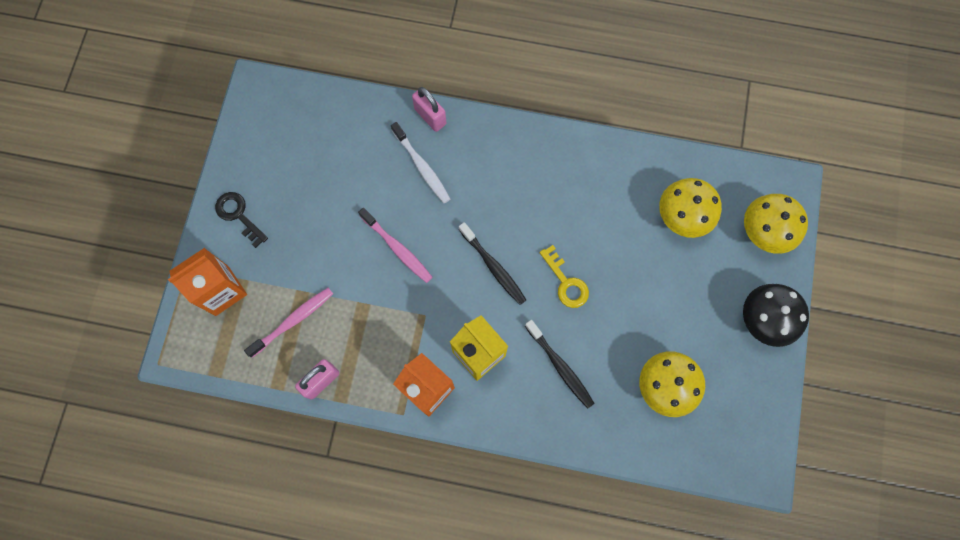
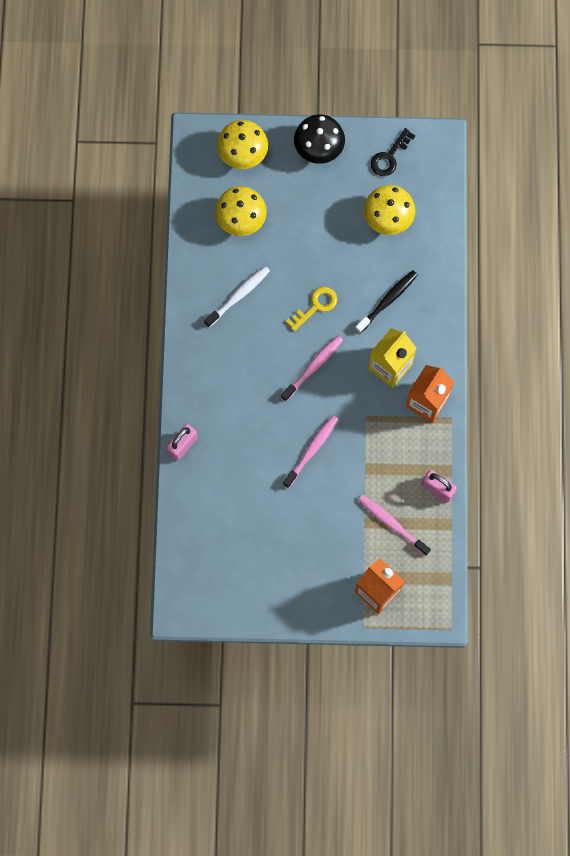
camera: 100 degrees left, 0 degrees up
black key [215,192,268,248] -> black key moved to [371,128,415,176]
white toothbrush [391,122,450,203] -> white toothbrush moved to [204,266,270,327]
black toothbrush [459,222,526,305] -> pink toothbrush [281,336,343,401]

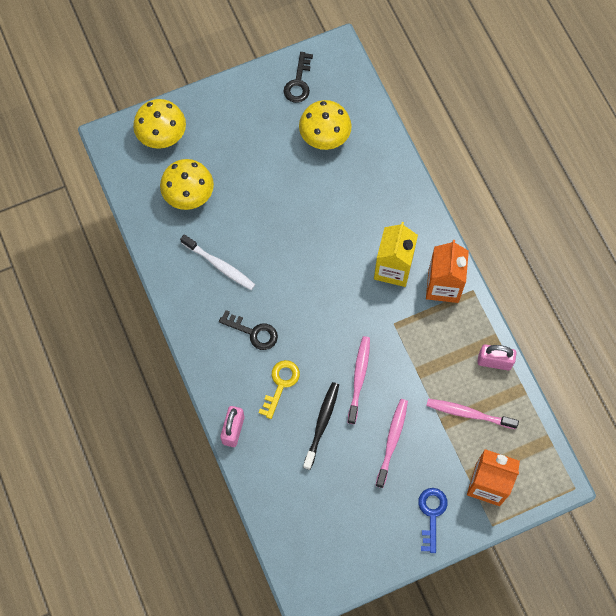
camera: 25 degrees left, 5 degrees down
white toothbrush [204,266,270,327] -> white toothbrush turned 105 degrees clockwise [180,234,255,290]
pink toothbrush [281,336,343,401] -> pink toothbrush moved to [375,399,408,488]
yellow key [286,287,337,332] -> yellow key moved to [258,360,300,419]
black mushroom [294,114,345,164] -> none
black toothbrush [355,270,418,333] -> black toothbrush moved to [303,382,339,470]
none -> black key [219,310,278,350]
none -> blue key [418,488,448,553]

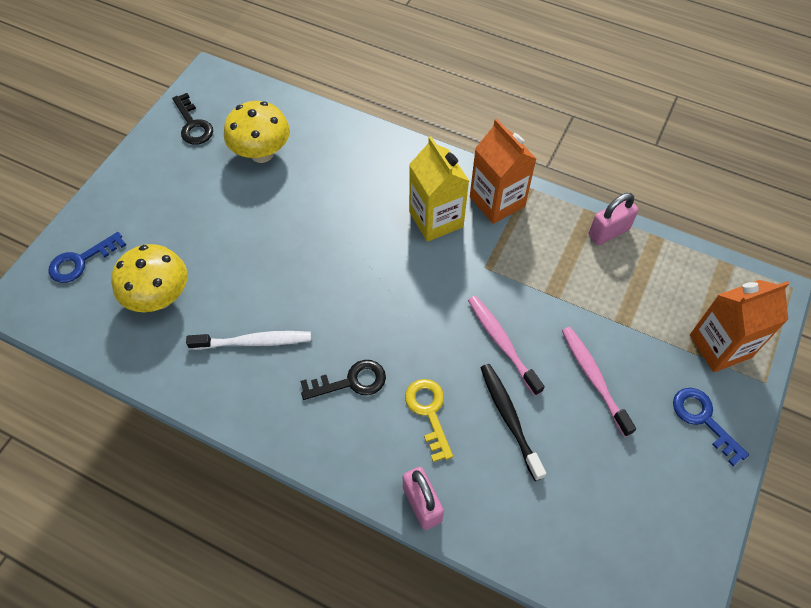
camera: 40 degrees left, 10 degrees down
yellow mushroom [133,99,186,149] -> blue key [48,232,126,283]
pink toothbrush [426,399,519,429] -> none

